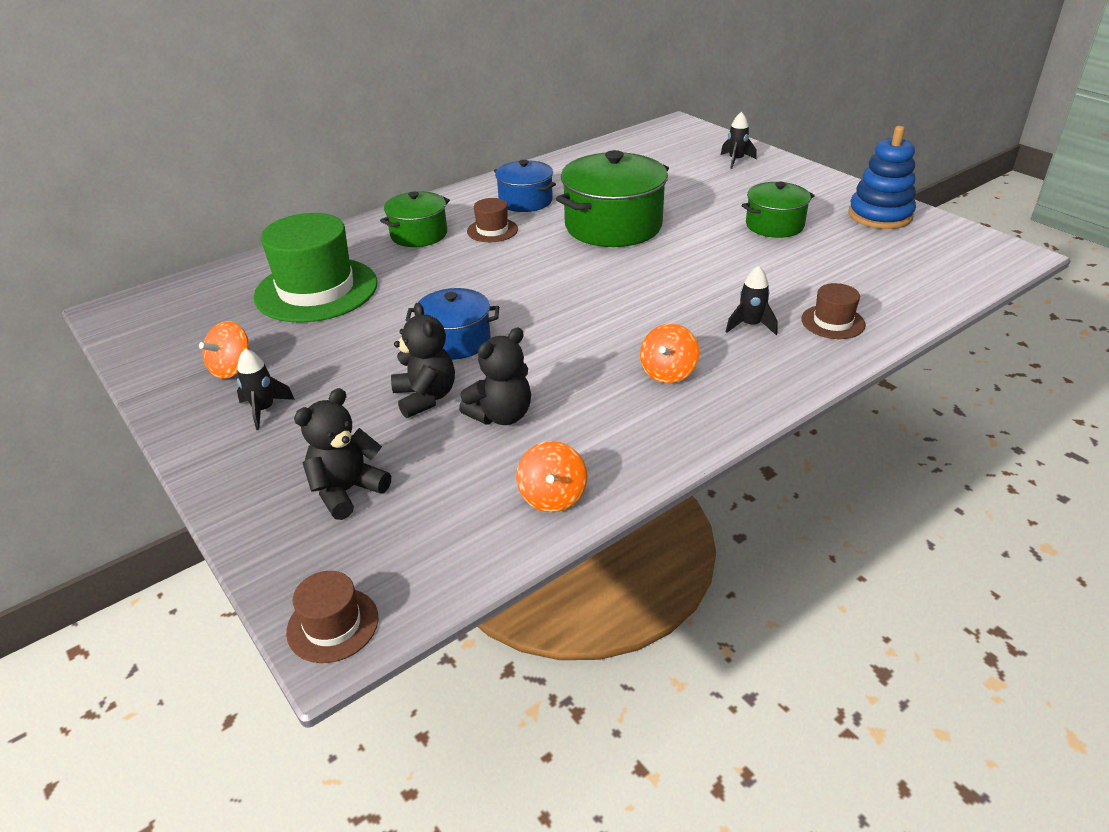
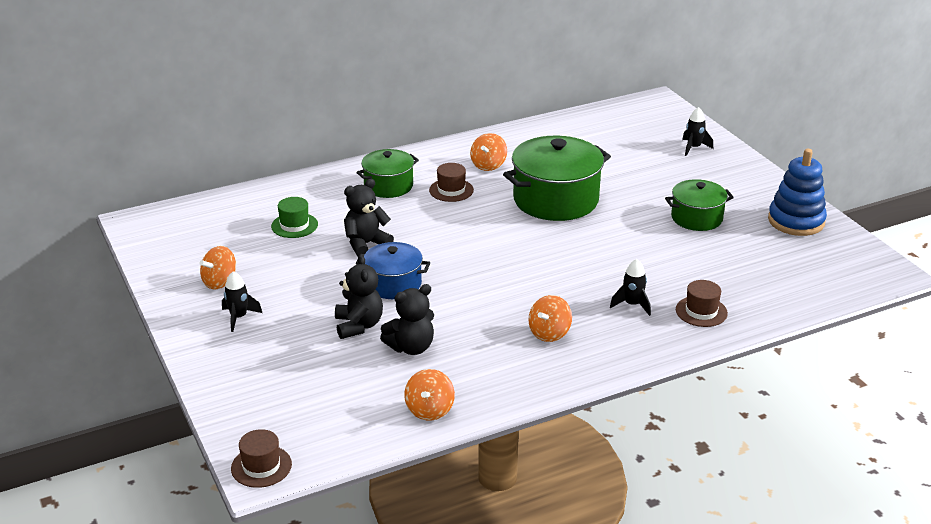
camera: 10 degrees right, 5 degrees down
green hat [254,213,378,323] -> green hat [271,197,318,238], size x0.47
black teddy bear [294,388,391,520] -> black teddy bear moved to [344,179,394,257]
blue pot [494,160,556,212] -> orange spinning top [470,133,507,171]

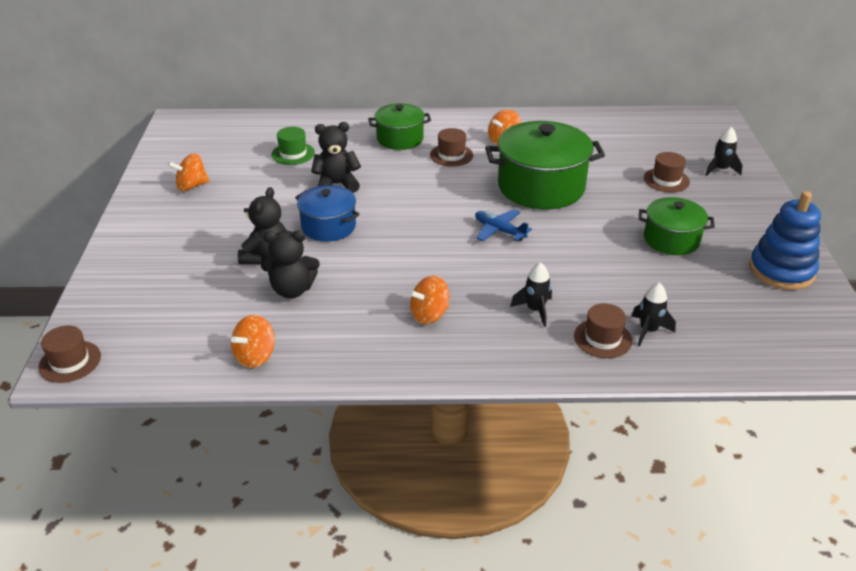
camera: 25 degrees right, 5 degrees up
black rocket [222,271,262,332] -> black rocket moved to [632,283,676,346]
none -> blue plane [475,209,532,241]
none -> brown hat [644,152,690,192]

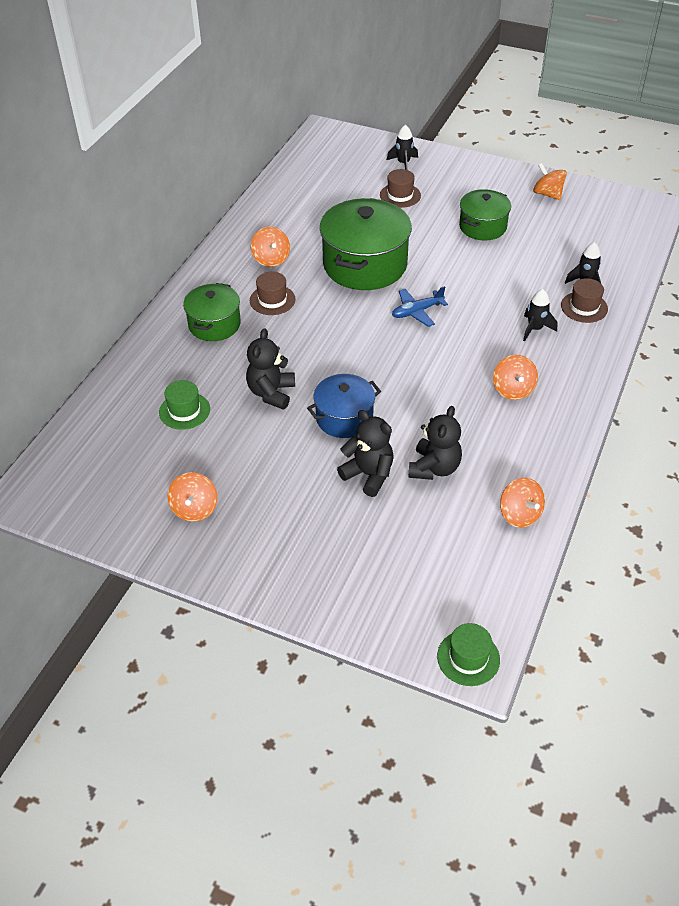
camera: 65 degrees left, 10 degrees up
brown hat [38,326,101,383] -> green hat [437,623,500,686]
blue stacking toy [749,191,821,290] -> orange spinning top [533,163,567,200]

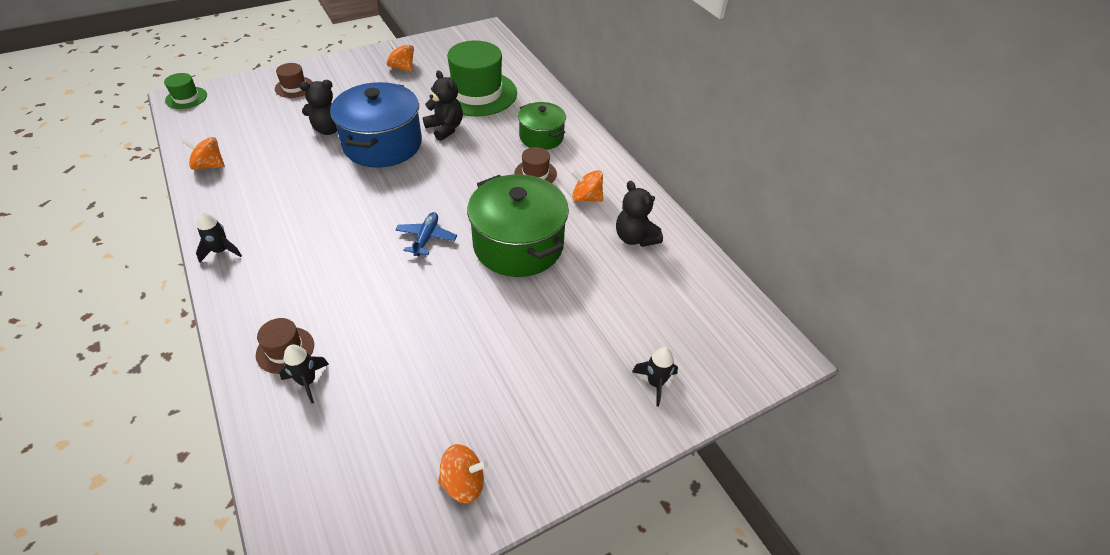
camera: 125 degrees right, 0 degrees up
green hat [159,380,210,430] -> green hat [447,40,517,116], size x2.14
blue pot [307,374,381,438] -> blue pot [330,82,422,168], size x1.71
brown hat [380,169,421,208] -> brown hat moved to [275,63,313,98]
black teddy bear [408,406,462,480] -> black teddy bear moved to [616,181,663,247]
green pot [459,189,511,241] -> none
orange spinning top [493,355,538,400] -> none
black rocket [523,289,557,341] -> black rocket moved to [196,212,242,263]

